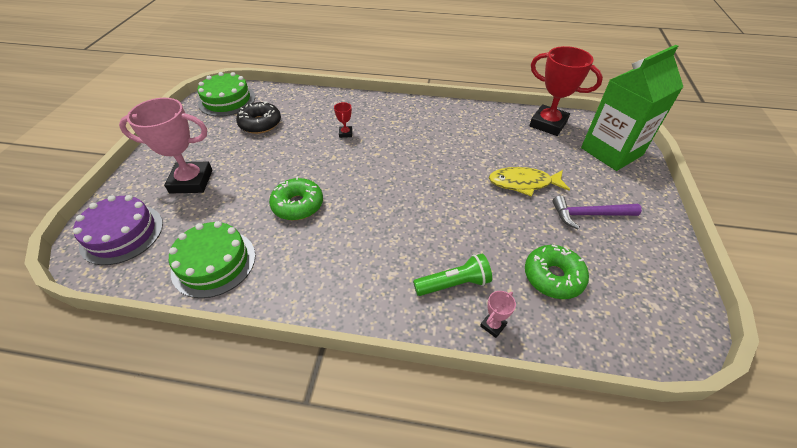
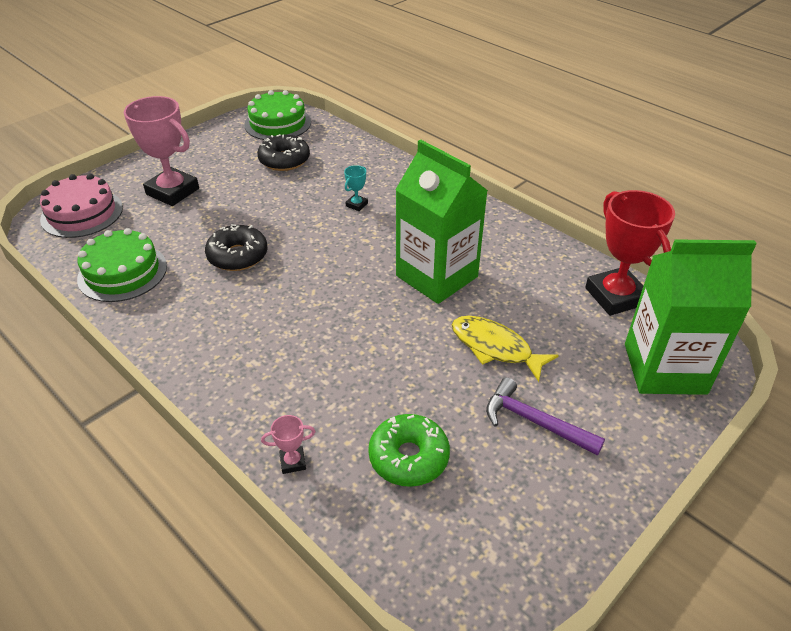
camera: 35 degrees right, 5 degrees down
purple cake [73,195,163,265] -> pink cake [40,174,123,238]
green donut [269,177,323,220] -> black donut [205,224,268,271]
red trophy [334,102,352,138] -> turquoise trophy [344,165,368,211]
green flashlight [413,254,492,296] -> none
none -> green carton [395,139,488,304]

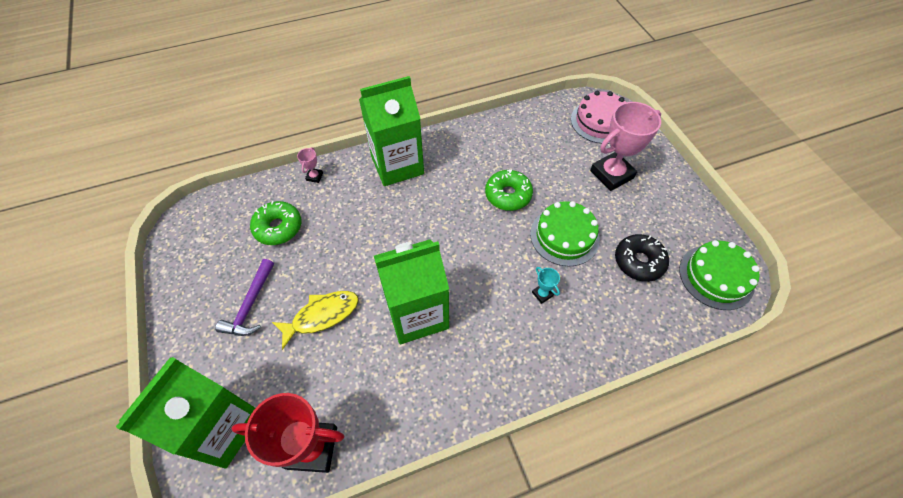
camera: 115 degrees right, 15 degrees up
green cake [77,228,167,302] -> green cake moved to [530,201,600,266]
black donut [205,224,268,271] -> green donut [485,169,533,211]
purple hammer [486,377,605,455] -> purple hammer turned 135 degrees clockwise [215,259,274,336]
none -> green carton [359,76,424,186]

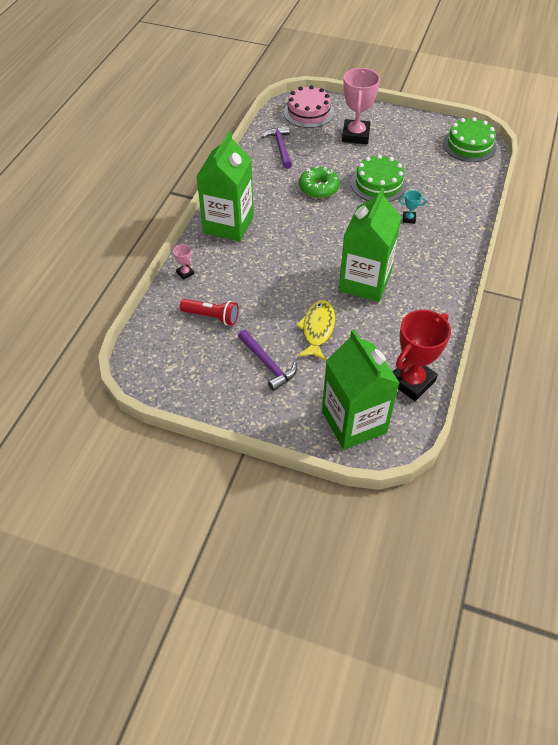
camera: 50 degrees left, 5 degrees down
green donut [250,201,301,245] -> red flashlight [180,299,239,326]
black donut [615,234,669,282] -> none
none -> purple hammer [262,126,292,169]

